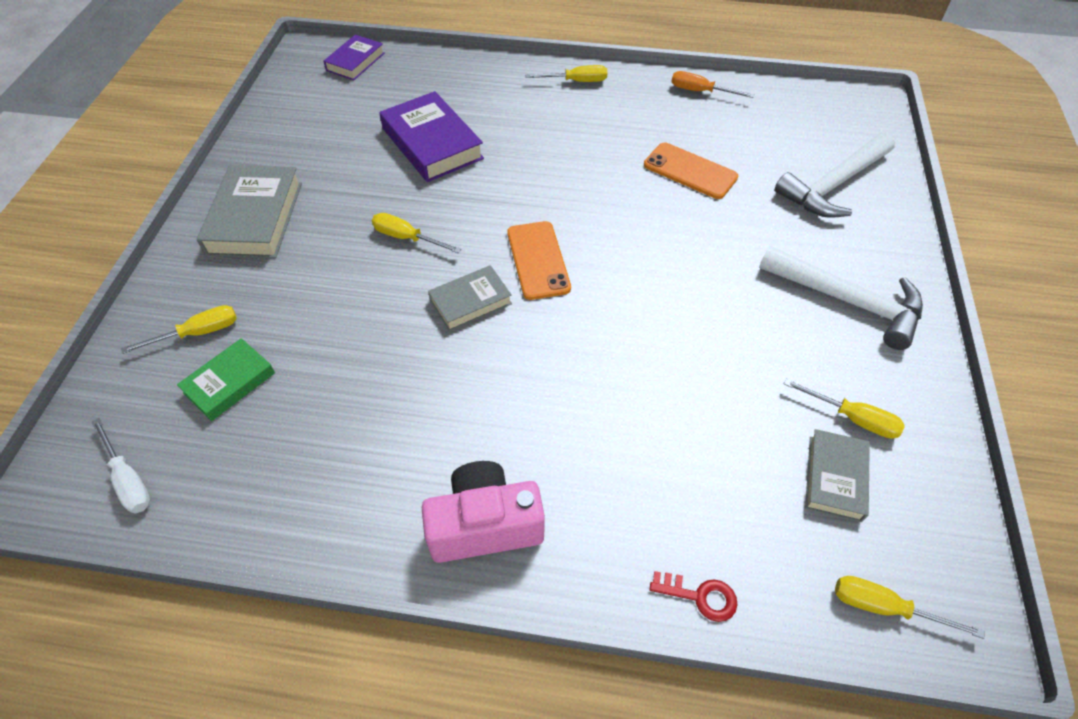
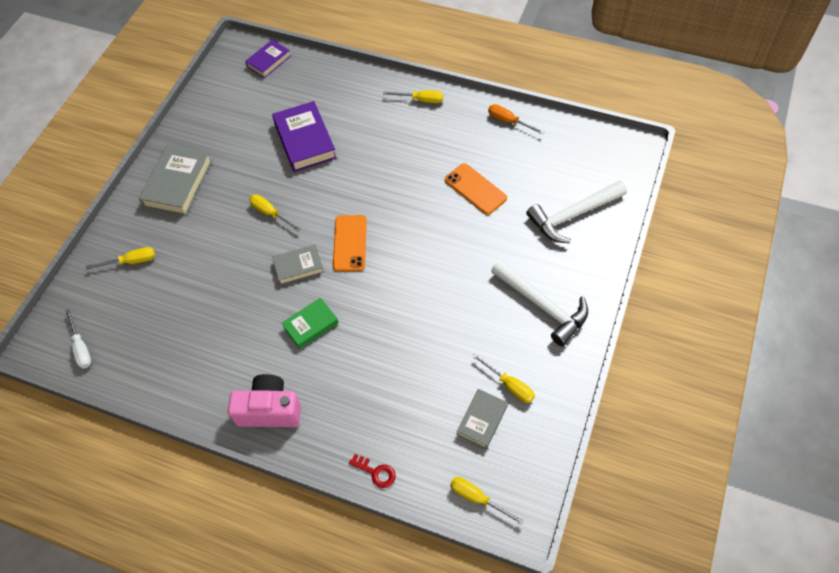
camera: 15 degrees right, 5 degrees up
green book [177,338,275,421] -> green book moved to [282,298,339,349]

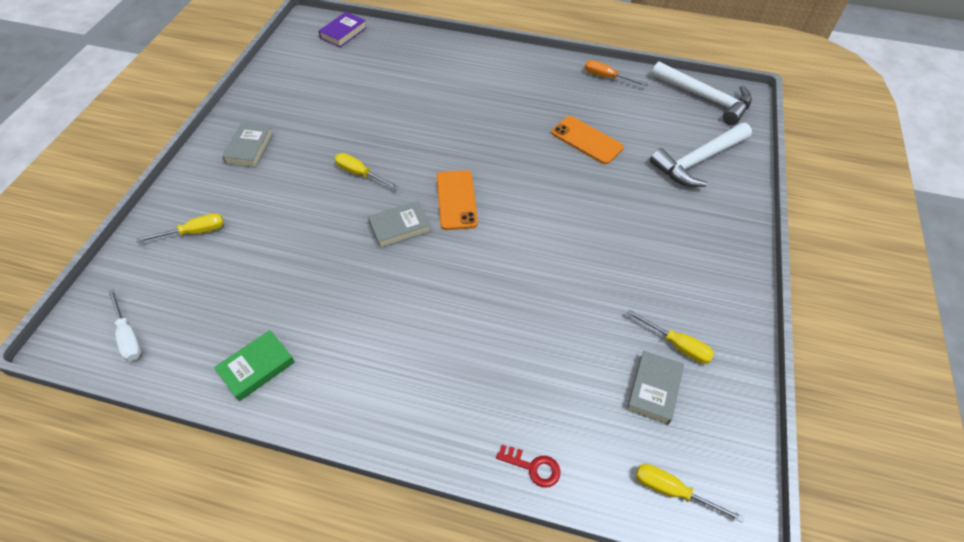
camera: 10 degrees left, 5 degrees down
grey book [139,144,212,216] -> grey book [222,124,273,168], size x0.60
pink camera [228,374,301,427] -> none
purple book [272,101,337,172] -> none
green book [282,298,339,349] -> green book moved to [214,330,295,401]
yellow screwdriver [383,90,443,103] -> none
white hammer [491,259,588,347] -> white hammer moved to [651,61,752,125]

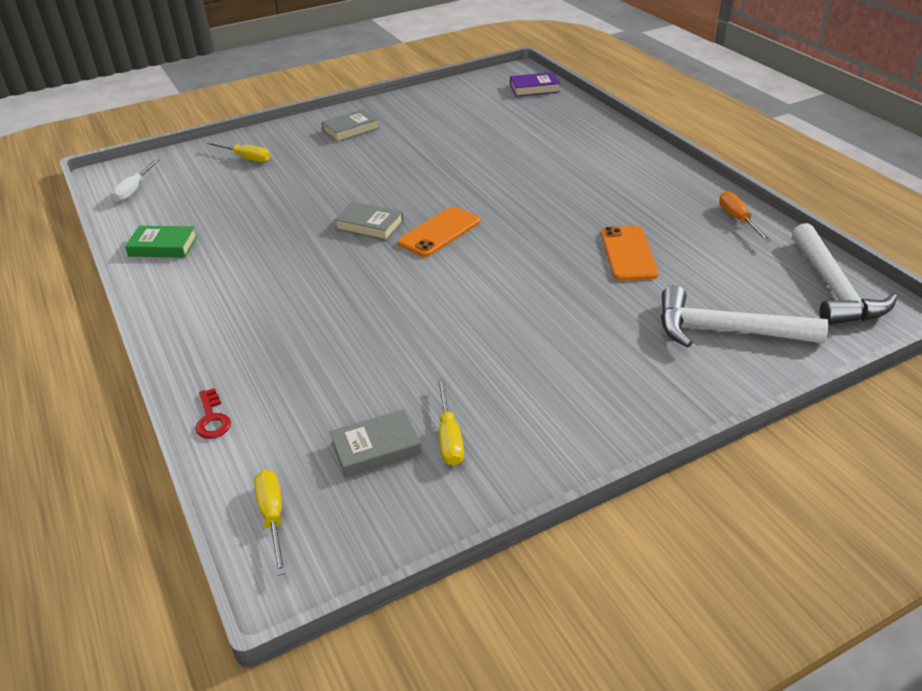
camera: 50 degrees right, 15 degrees down
yellow screwdriver [335,153,399,189] -> none

